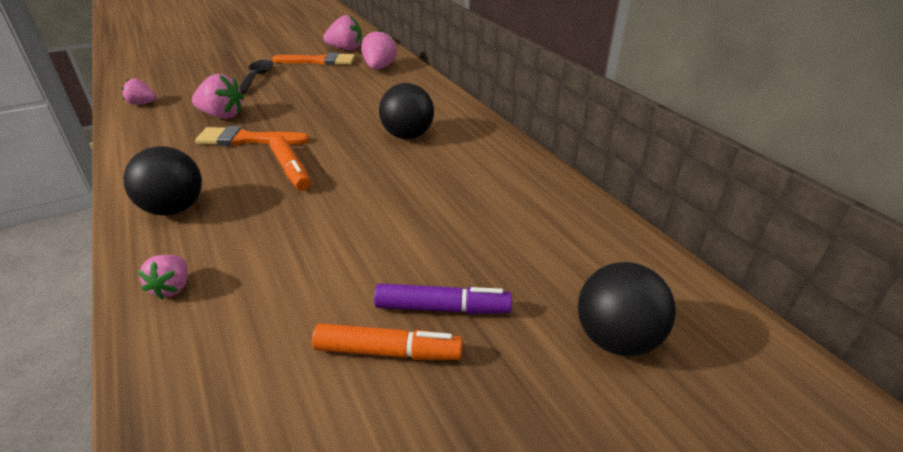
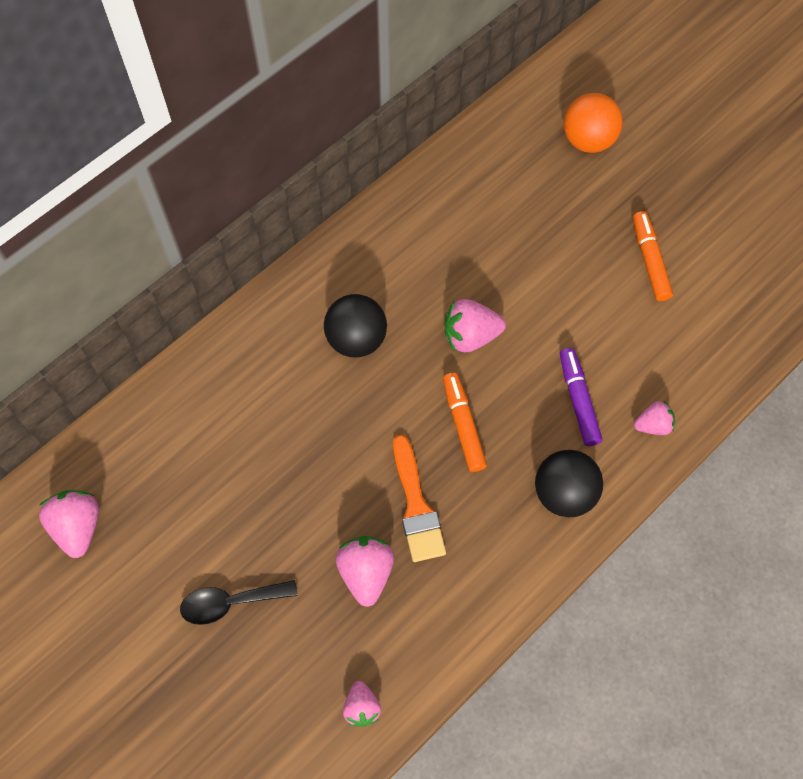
camera: 105 degrees left, 30 degrees up
orange marker [269,135,311,191] -> orange marker turned 60 degrees counterclockwise [443,373,487,472]
orange brush [272,52,355,65] -> none
pink strawberry [361,29,397,70] -> pink strawberry moved to [445,299,506,352]
purple marker [374,283,512,314] -> purple marker moved to [560,348,602,446]
black ball [578,262,676,356] -> orange ball [564,93,623,153]

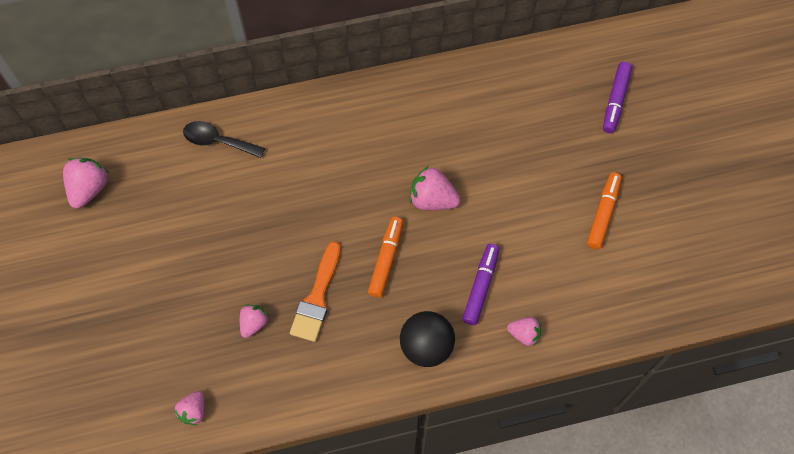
camera: 30 degrees right, 0 degrees up
black spoon [180,580,298,625] -> black spoon moved to [183,121,265,158]
black ball [324,294,387,358] -> none
pink strawberry [335,536,394,607] -> pink strawberry [240,305,269,338], size x0.63
orange ball [564,93,623,153] -> purple marker [603,62,632,133]

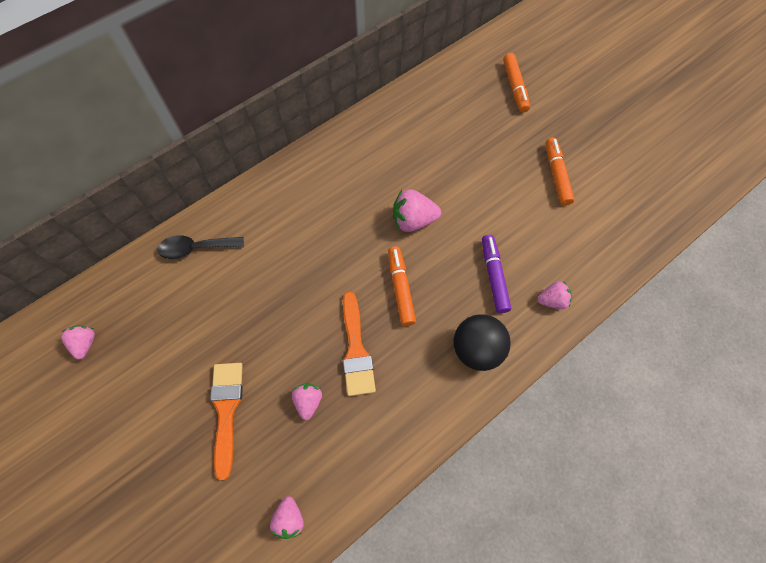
camera: 25 degrees left, 0 degrees up
pink strawberry [63,158,109,209] -> pink strawberry [61,325,95,360], size x0.63
purple marker [603,62,632,133] -> orange marker [503,53,530,113]
none -> orange brush [210,363,243,480]

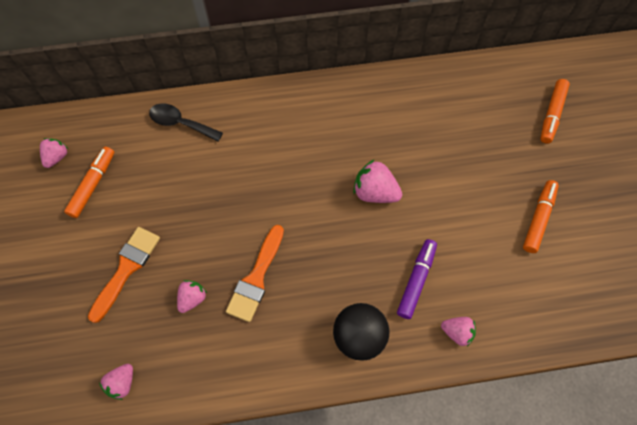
camera: 30 degrees right, 0 degrees up
orange marker [388,246,416,326] -> orange marker moved to [64,147,114,218]

